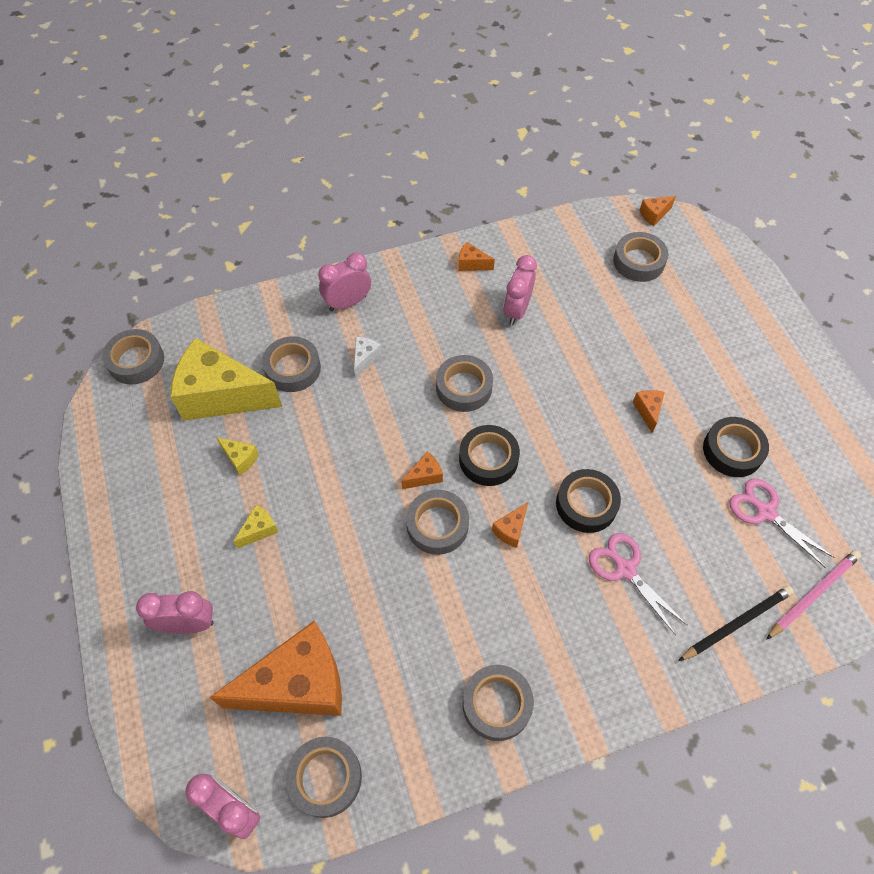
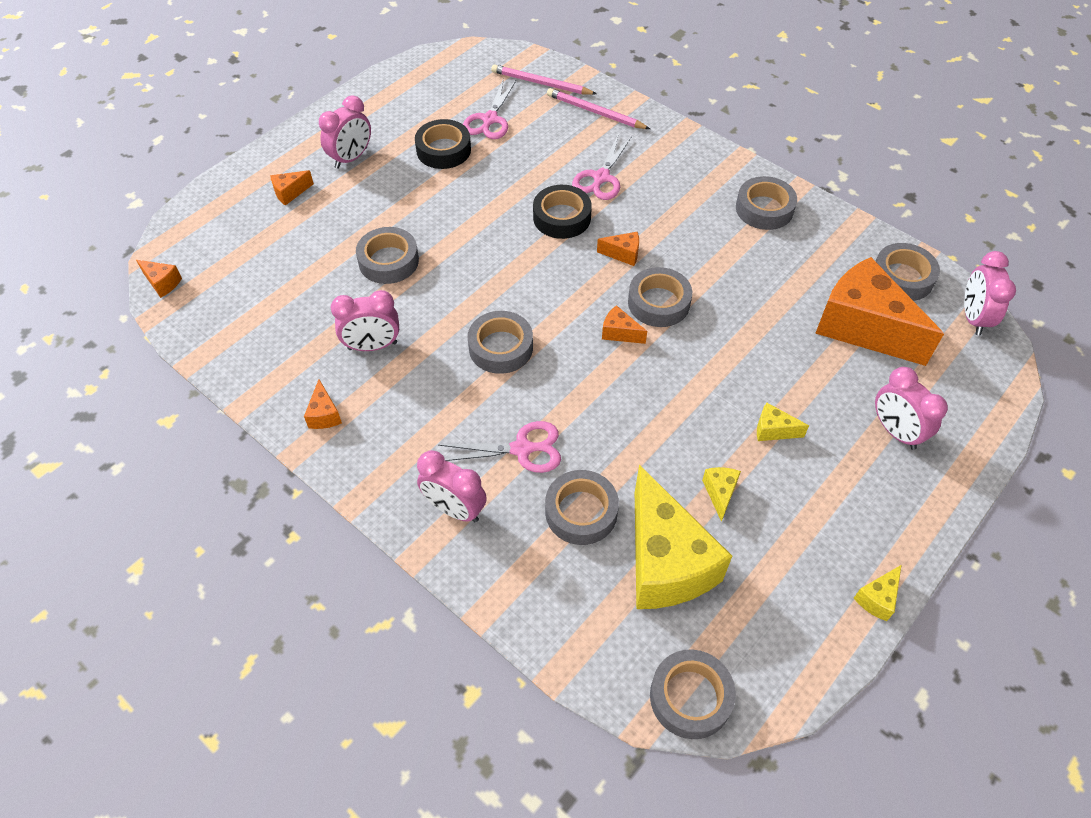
camera: 120 degrees left, 5 degrees down
white cheese [354,337,382,378] -> pink scissors [439,421,561,473]
black tape [459,425,520,486] -> none
grey tape [613,232,669,282] -> grey tape moved to [356,227,419,284]
orange cheese [633,390,665,433] -> orange cheese moved to [270,170,314,206]
black pencil [678,586,794,661] -> pink pencil [547,88,650,129]
none -> pink clock [319,95,371,169]
none -> yellow cheese [854,565,901,621]

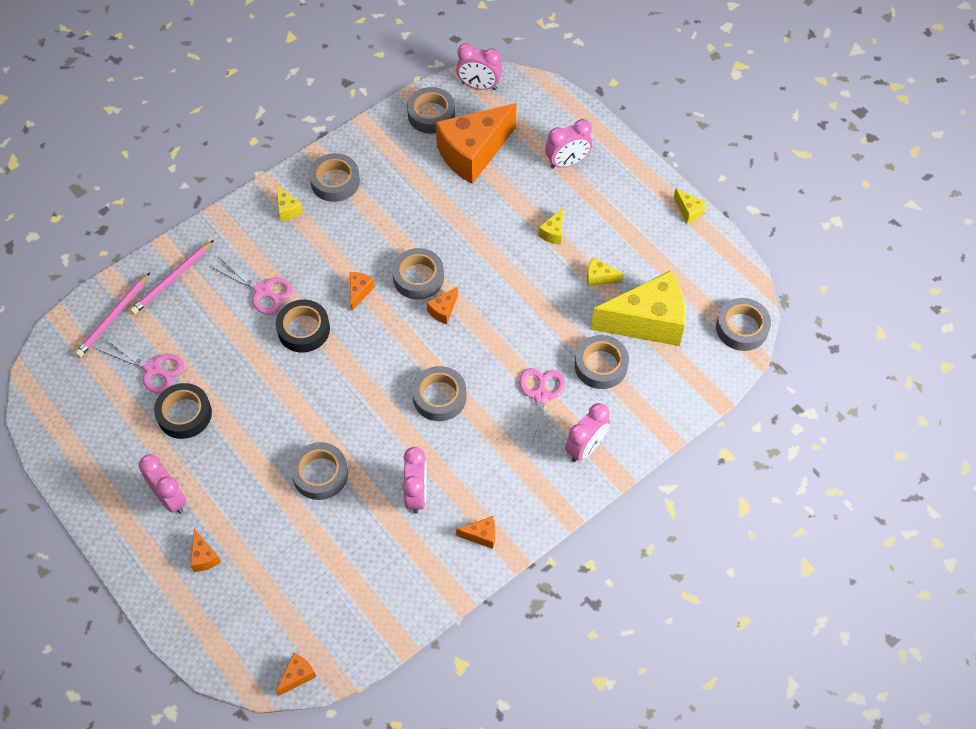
camera: 80 degrees left, 5 degrees up
none -> yellow cheese [276,185,303,222]

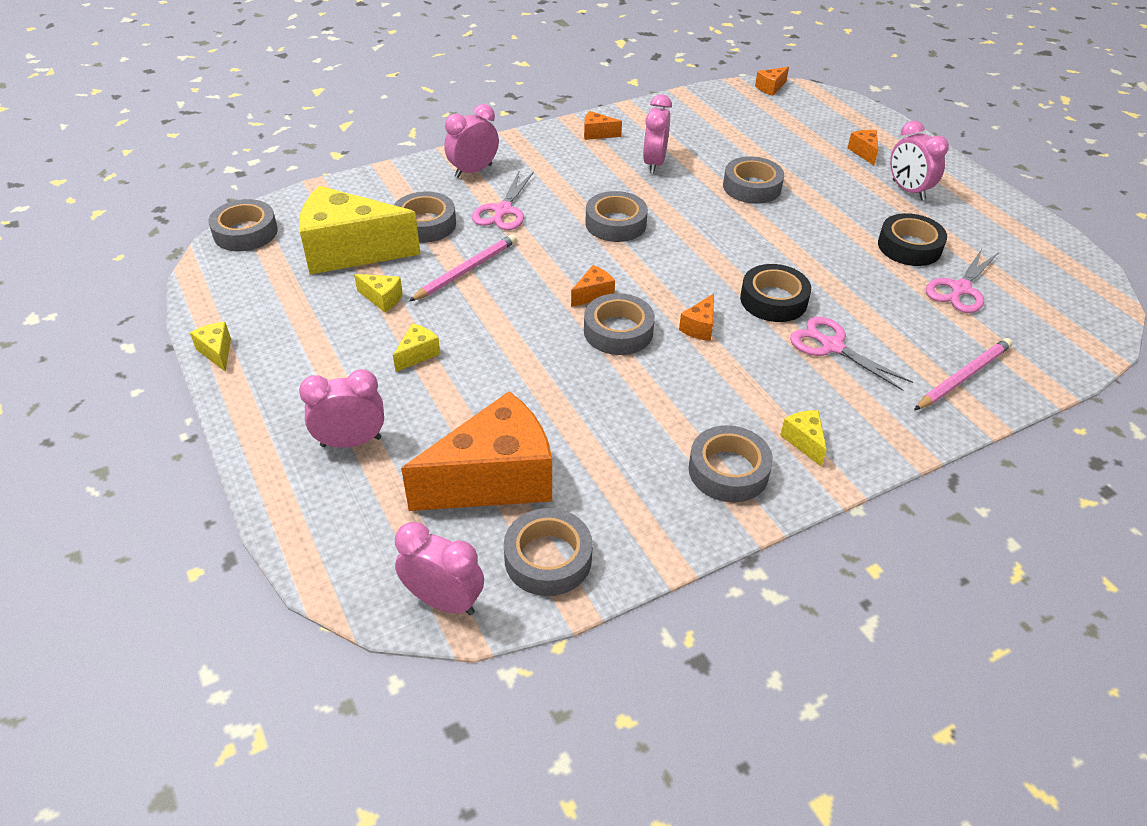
camera: 170 degrees left, 15 degrees down
pink pencil [75,273,150,357] -> pink pencil moved to [409,234,517,301]
pink scissors [97,337,185,394] -> pink scissors turned 90 degrees counterclockwise [926,249,998,313]

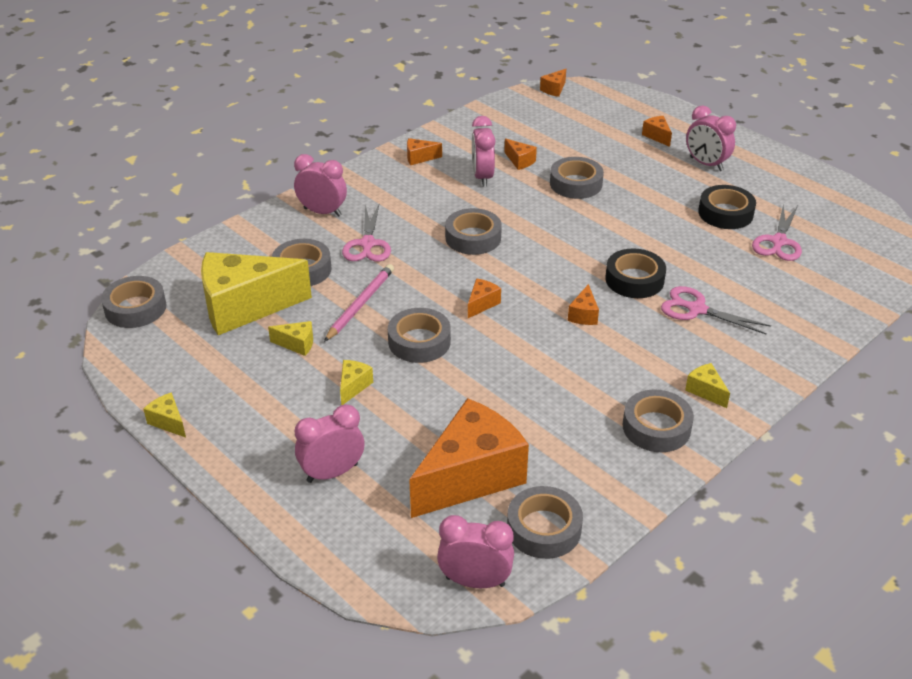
camera: 15 degrees left, 5 degrees down
pink clock [444,104,499,178] -> pink clock turned 75 degrees clockwise [294,154,347,217]
grey tape [584,293,655,355] -> grey tape moved to [388,308,451,363]
pink pencil [914,338,1013,410] -> none
none -> orange cheese [504,138,537,170]

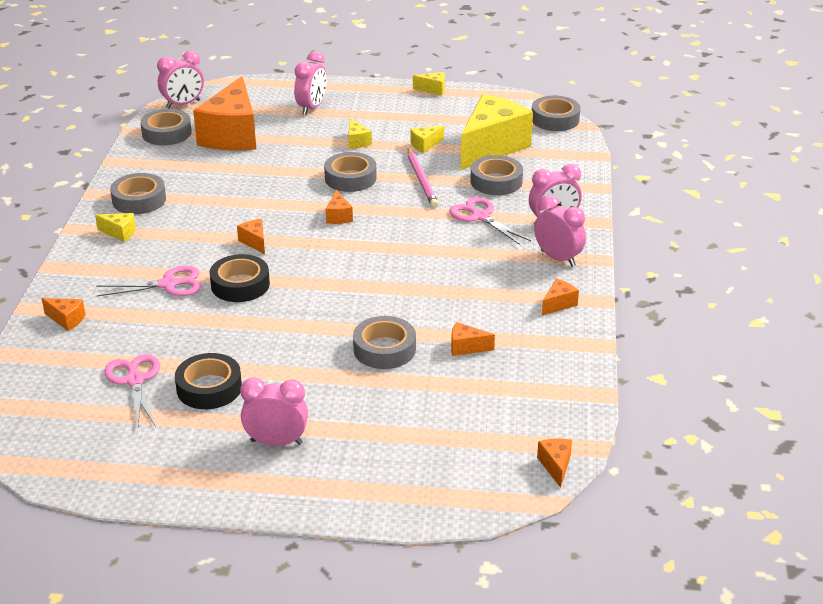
camera: 140 degrees right, 5 degrees down
grey tape [445,208,502,255] -> none
pink clock [472,116,496,187] -> pink clock moved to [534,195,586,267]
orange cheese [642,116,672,147] -> orange cheese moved to [41,298,85,331]

